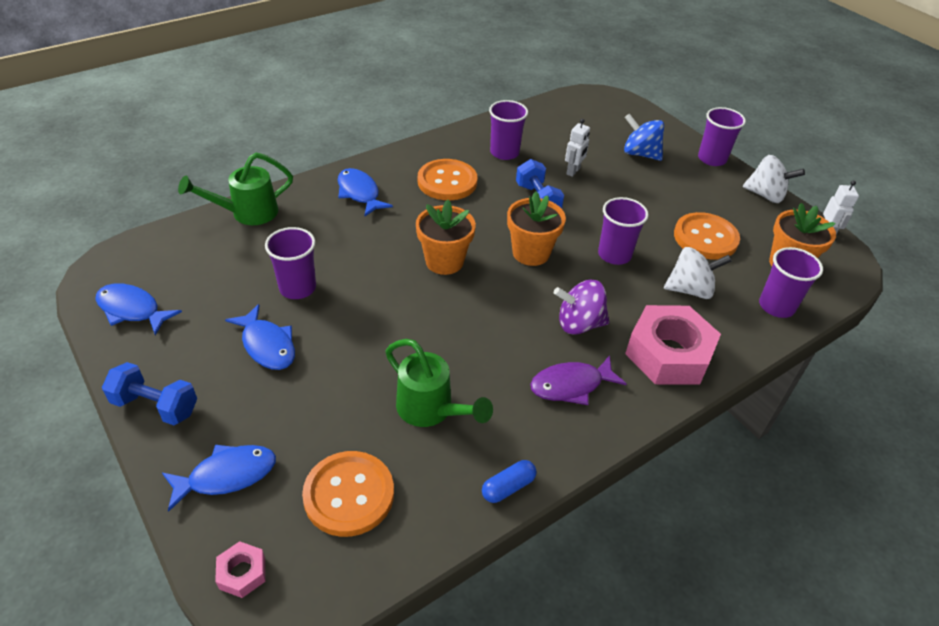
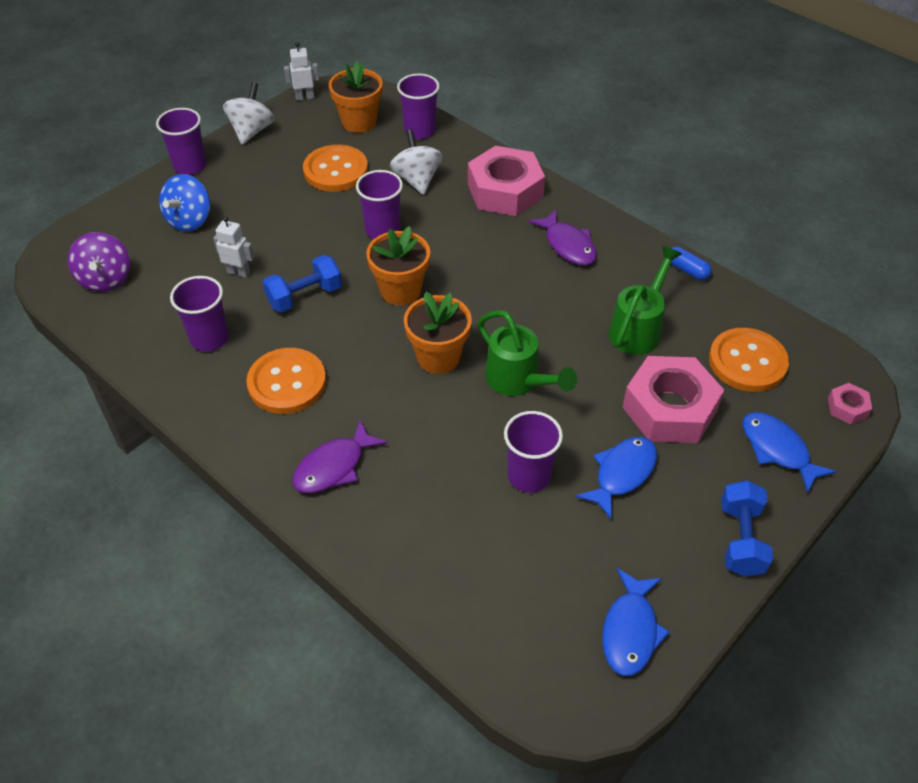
camera: 100 degrees left, 5 degrees up
green watering can [178,152,293,225] -> green watering can moved to [478,310,577,396]
blue fish [338,168,393,216] -> purple fish [292,420,387,493]
purple spinning top [554,280,609,335] -> purple spinning top moved to [68,232,130,292]
none -> pink nut [622,356,724,443]

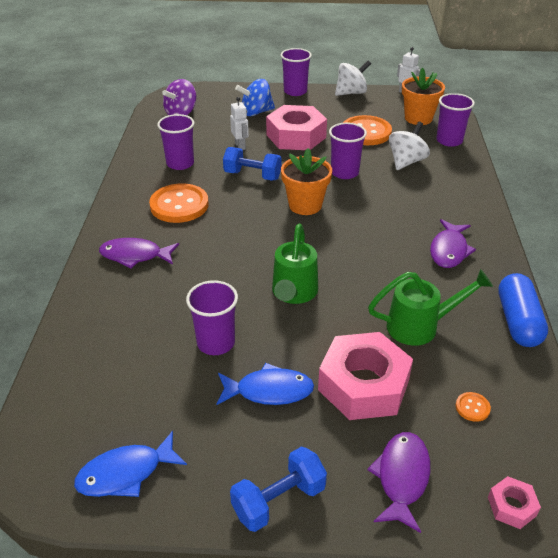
camera: 50 degrees right, 10 degrees down
orange flower pot [404,292,472,374] -> none
pink nut [468,146,545,216] -> pink nut moved to [266,105,327,150]
blue capsule [670,246,712,280] -> blue capsule [498,273,548,347], size x1.79
orange button [709,328,789,392] -> orange button [456,392,491,422], size x0.42
blue fish [743,412,837,493] -> purple fish [367,432,431,533]

